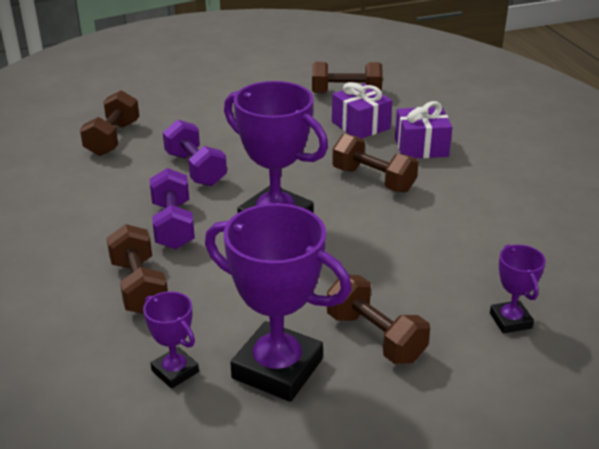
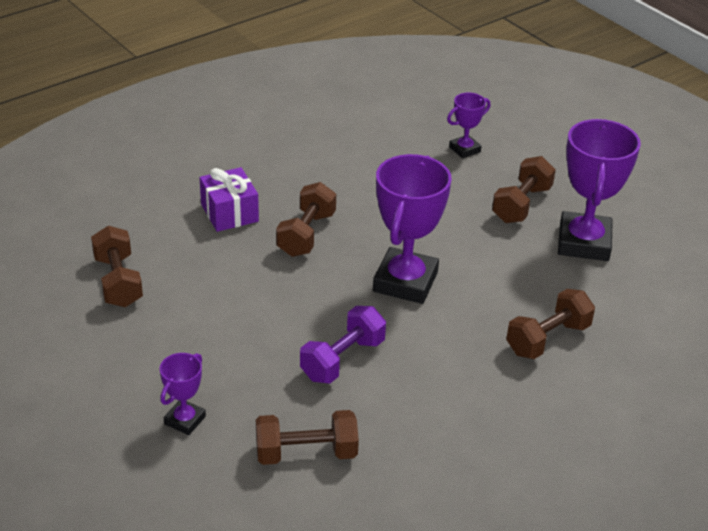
camera: 110 degrees left, 5 degrees up
purple trophy [143,291,199,389] -> purple trophy moved to [160,353,206,435]
purple dumbbell [150,168,195,249] -> none
purple gift [332,82,392,138] -> none

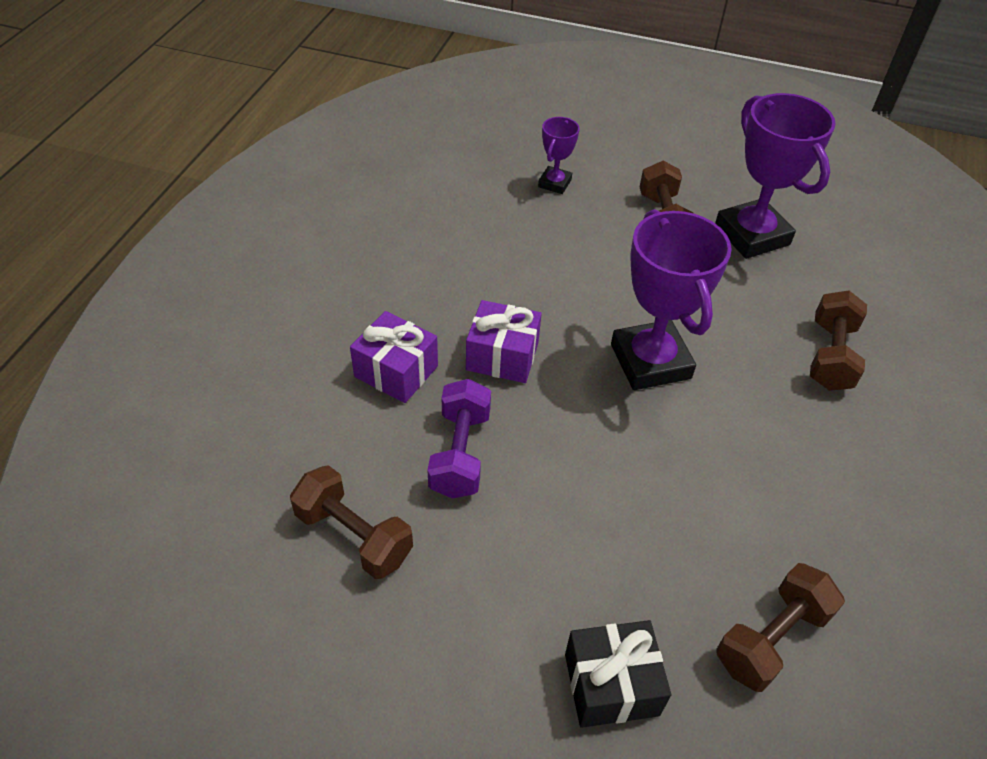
camera: 35 degrees left, 10 degrees up
purple trophy [160,353,206,435] -> black gift [565,620,671,728]
brown dumbbell [276,182,336,257] -> purple gift [466,300,542,383]
purple dumbbell [300,306,386,384] -> purple dumbbell moved to [428,379,491,499]

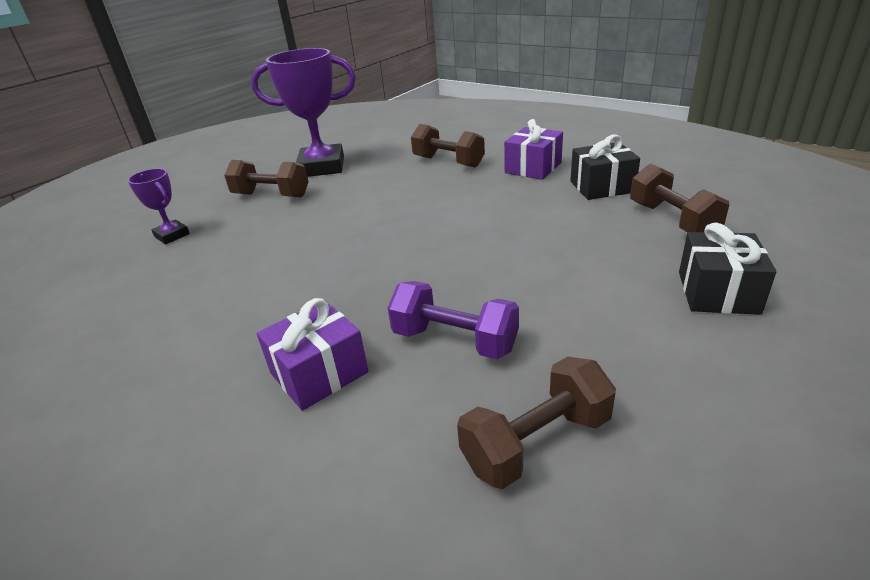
camera: 65 degrees left, 15 degrees down
purple gift [466,300,542,383] -> purple gift moved to [504,119,563,180]
purple trophy [611,209,732,390] -> none
none -> black gift [571,135,640,200]

